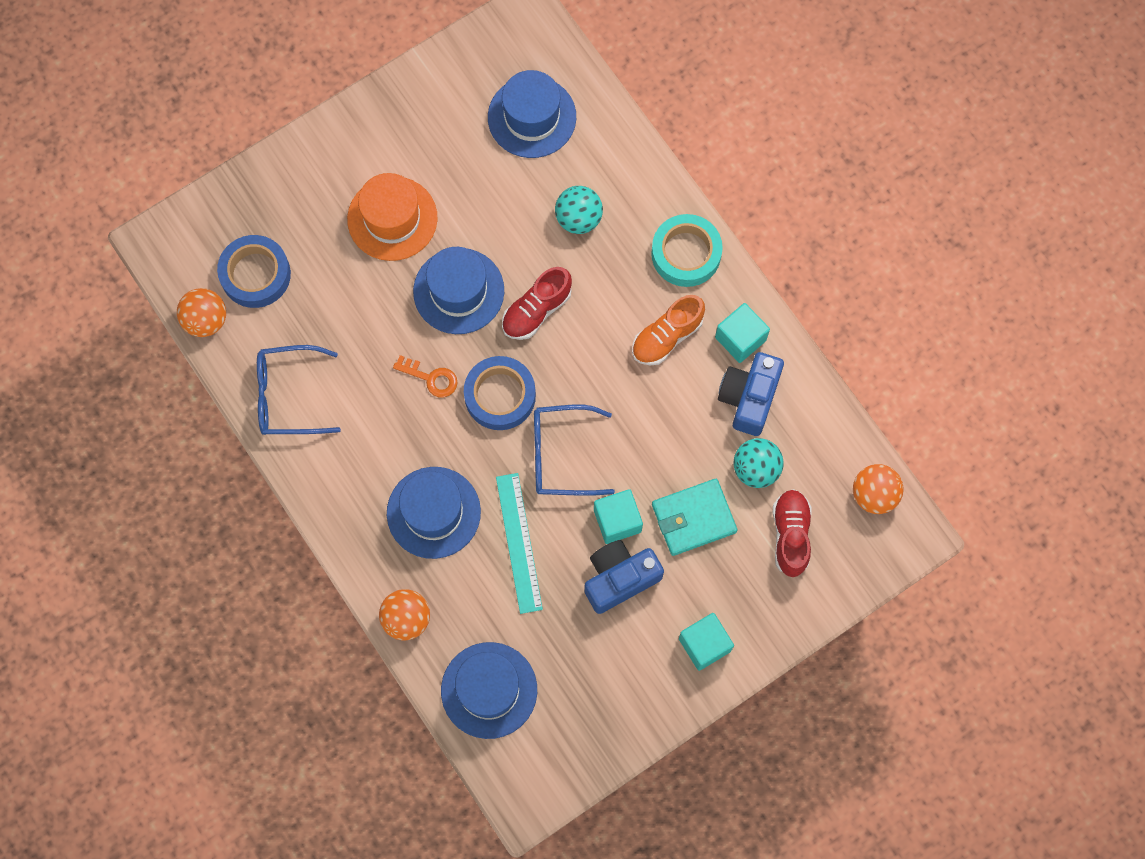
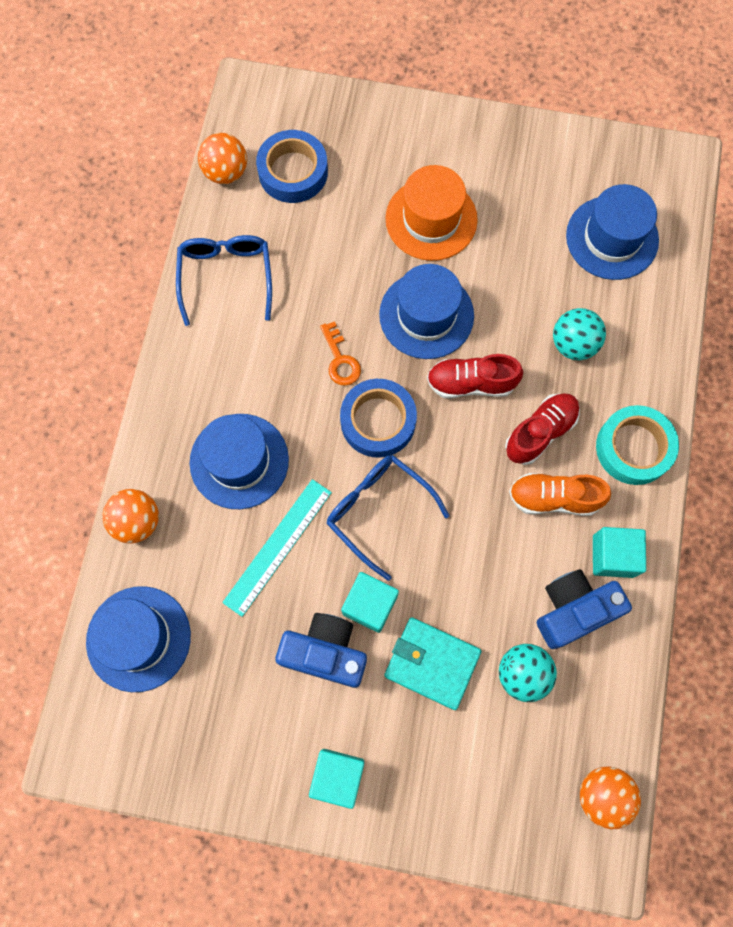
camera: 45 degrees right, 0 degrees up
blue glasses [257,345,341,435] -> blue glasses turned 45 degrees clockwise [176,235,272,326]
red shoe [773,489,811,577] -> red shoe moved to [505,393,580,465]

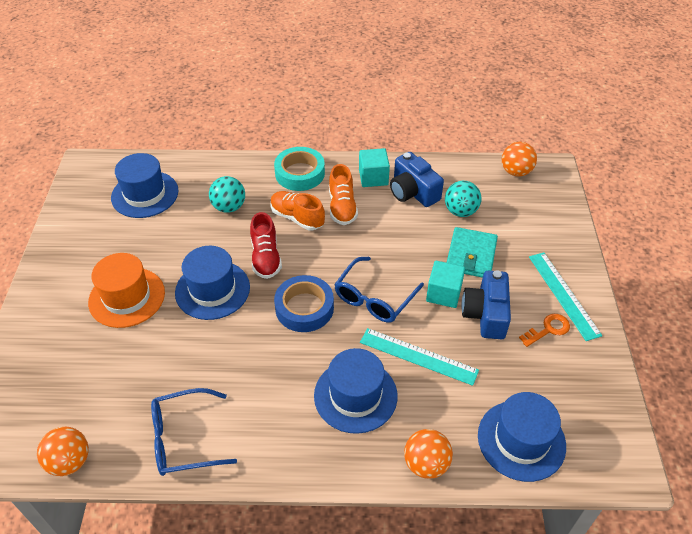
camera: 100 degrees left, 25 degrees down
blue tape [256,130,328,203] -> none
turquoise cube [309,749,364,809] -> turquoise ruler [529,252,602,341]
orange key [320,321,361,386] -> orange key moved to [519,314,570,347]
red shoe [505,393,580,465] -> orange shoe [270,191,325,230]

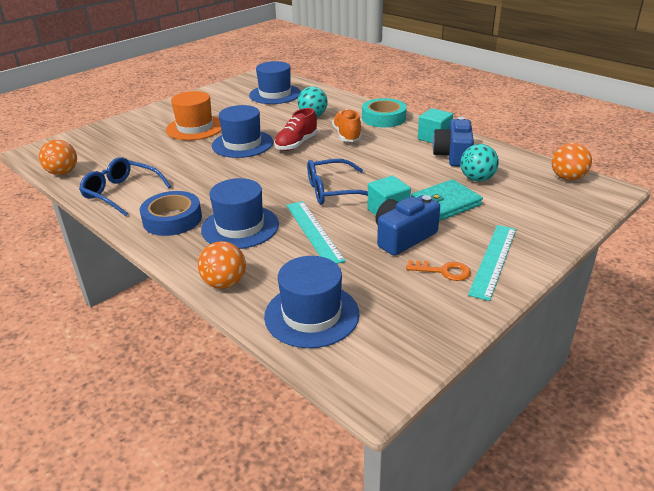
camera: 45 degrees right, 15 degrees down
blue tape [274,275,334,332] -> blue tape moved to [140,191,202,236]
orange shoe [329,164,358,225] -> none

